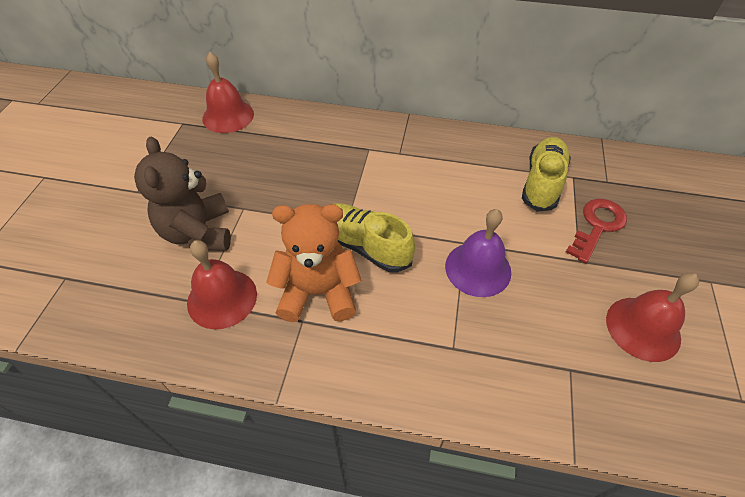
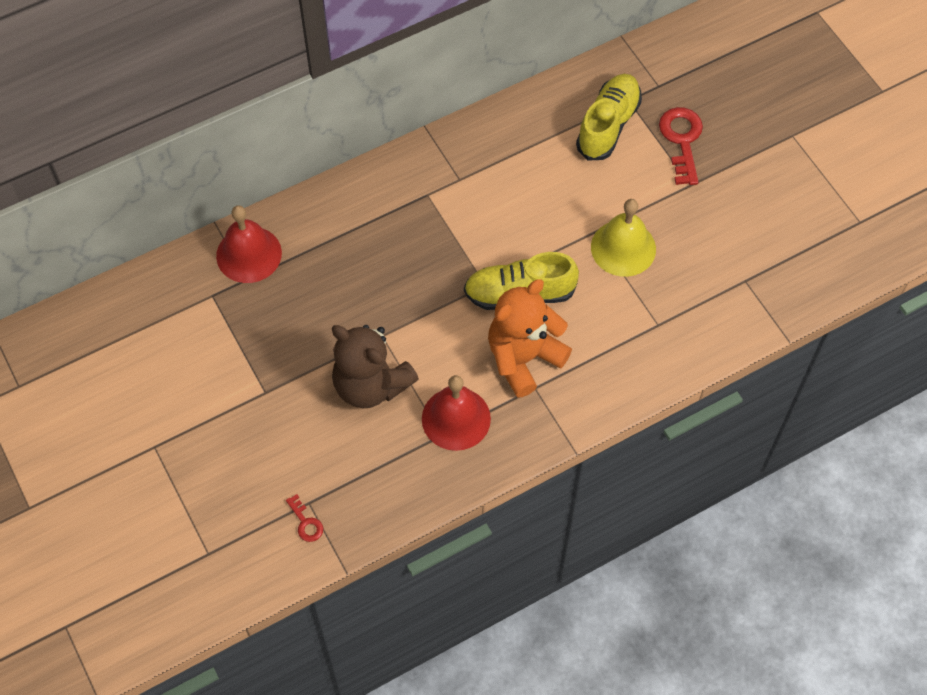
camera: 40 degrees left, 10 degrees up
purple bell [445,209,511,297] -> yellow bell [591,199,656,277]
yellow shoe [522,137,571,212] -> yellow shoe turned 45 degrees clockwise [576,74,642,161]
red bell [606,273,699,362] -> none
none -> red key [286,494,323,542]

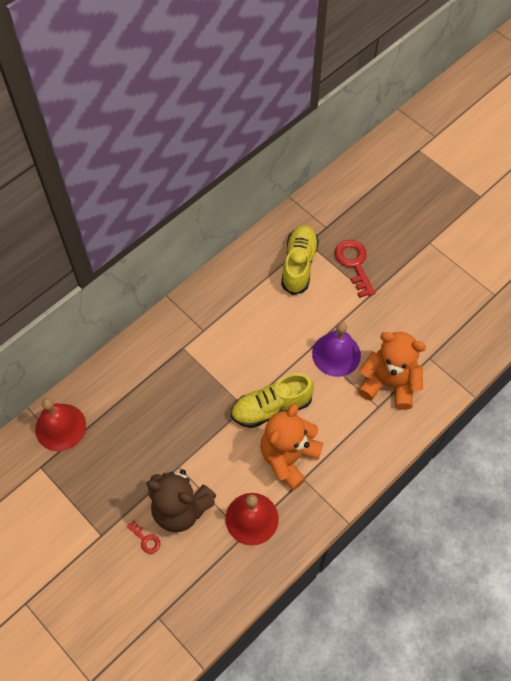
camera: 15 degrees left, 0 degrees up
red key [286,494,323,542] -> red key moved to [127,520,160,554]
yellow bell [591,199,656,277] -> purple bell [312,322,361,377]
none -> orange teddy bear [358,332,426,410]

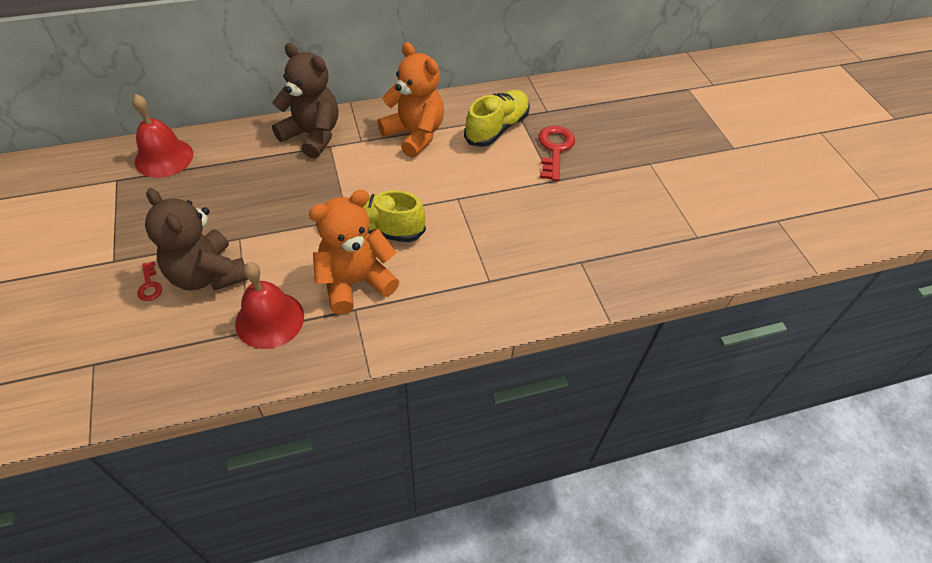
camera: 25 degrees right, 10 degrees down
purple bell [312,322,361,377] -> none
orange teddy bear [358,332,426,410] -> orange teddy bear moved to [377,42,444,158]
none -> brown teddy bear [272,43,338,158]

